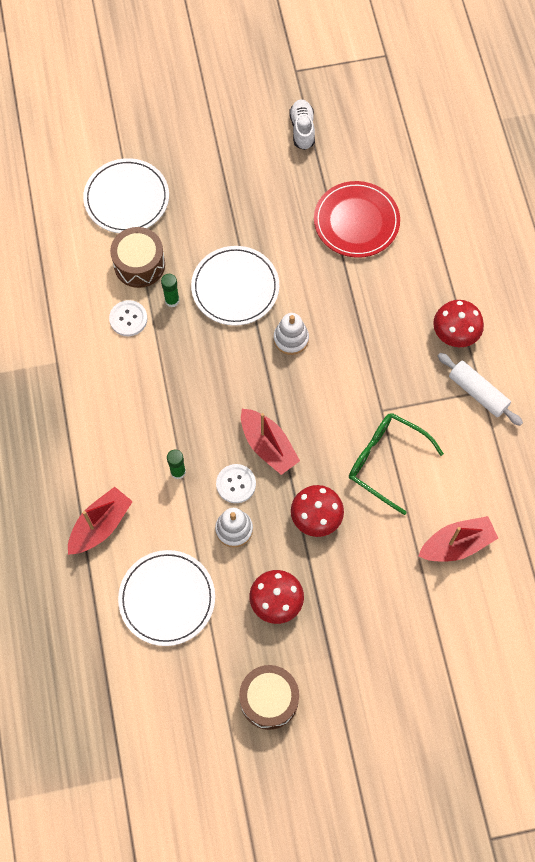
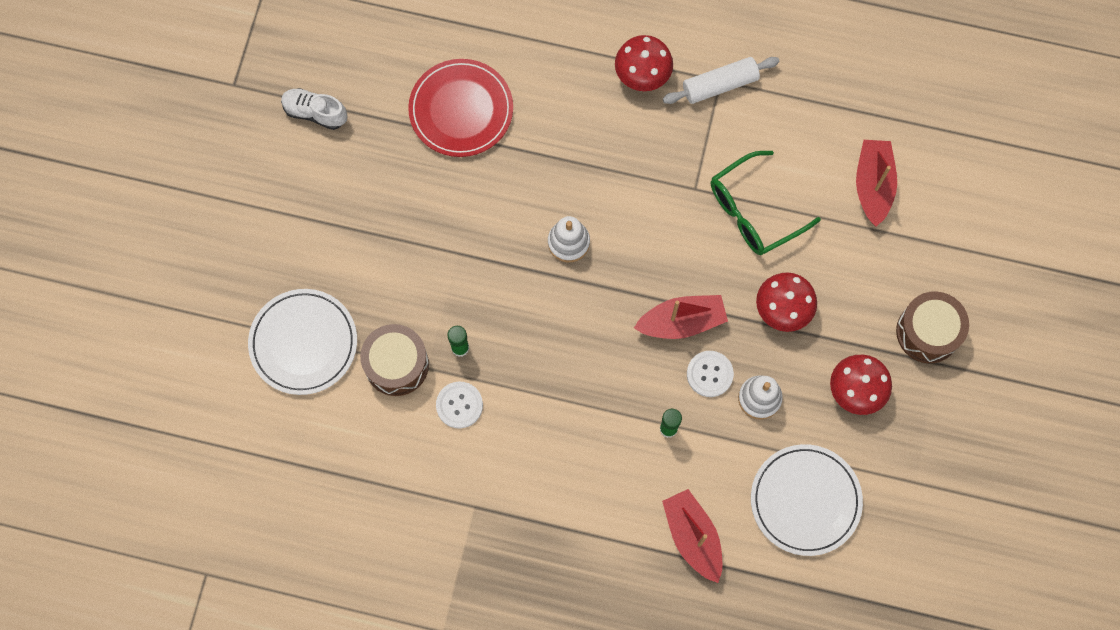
camera: 65 degrees left, 5 degrees up
white plate [191,246,279,326] -> none
brown drum [239,665,299,730] -> brown drum moved to [896,291,969,363]

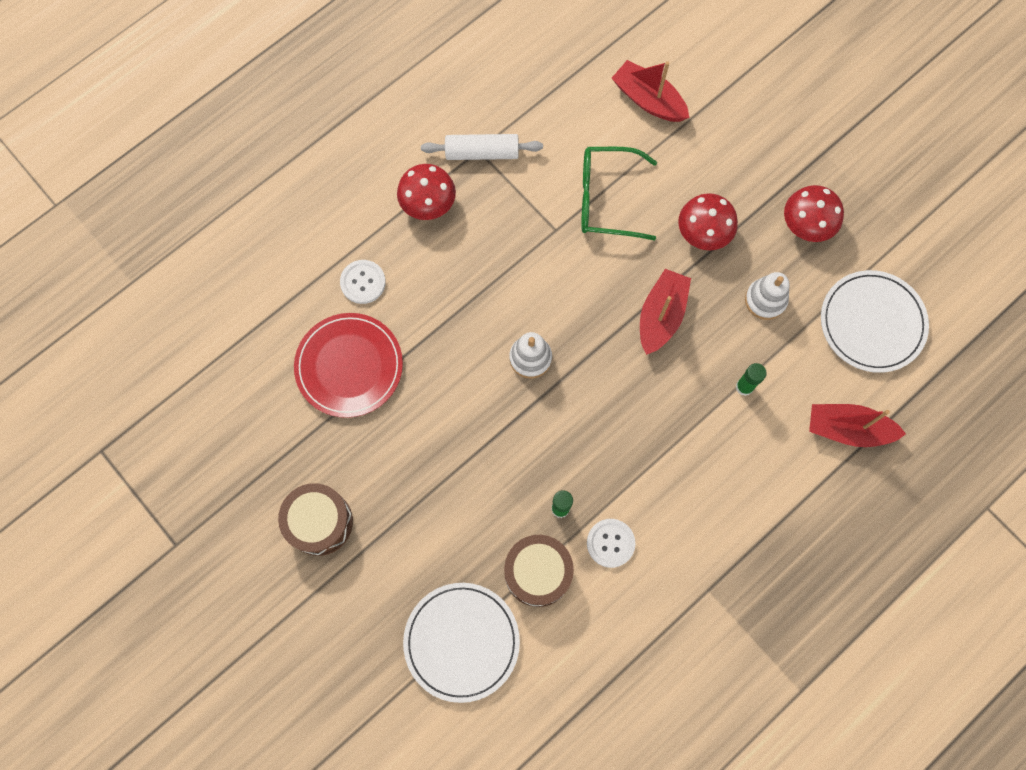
camera: 55 degrees left, 0 degrees up
white shoe [281,88,348,130] -> none
white rolling pin [663,57,780,104] -> white rolling pin turned 75 degrees clockwise [421,134,543,160]
white button [687,351,734,397] -> white button moved to [340,260,386,304]
green glasses [711,151,821,255] -> green glasses turned 90 degrees clockwise [581,147,657,241]
brown drum [896,291,969,363] -> brown drum moved to [278,483,353,556]

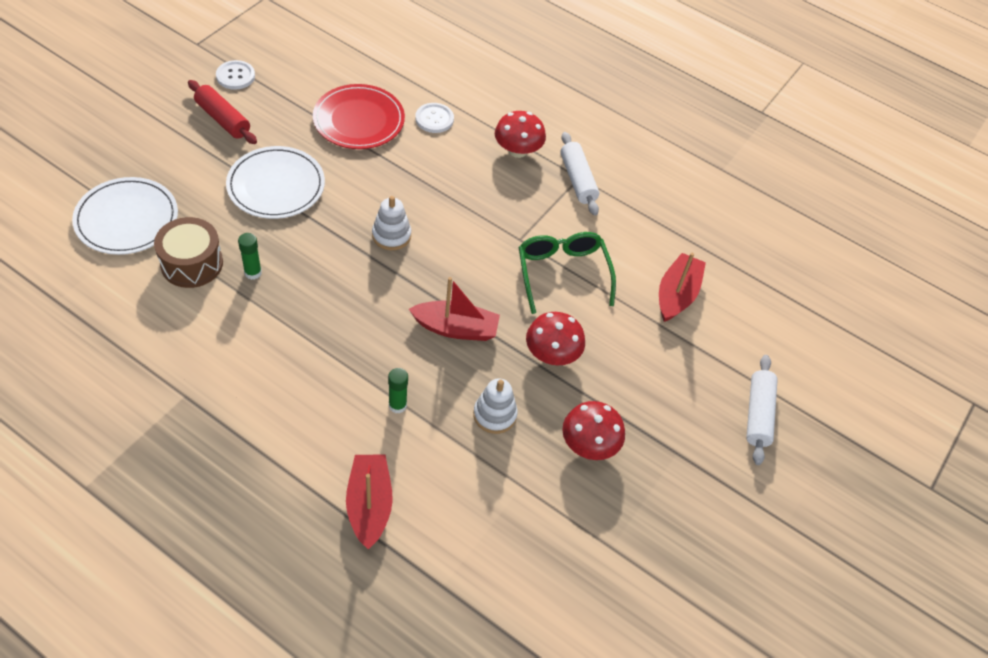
camera: 70 degrees right, 20 degrees down
brown drum [278,483,353,556] -> red rolling pin [188,80,257,144]
white button [587,519,635,568] -> white button moved to [216,60,255,90]
white plate [821,270,929,373] -> white plate moved to [226,146,325,219]
none -> white rolling pin [746,355,778,465]

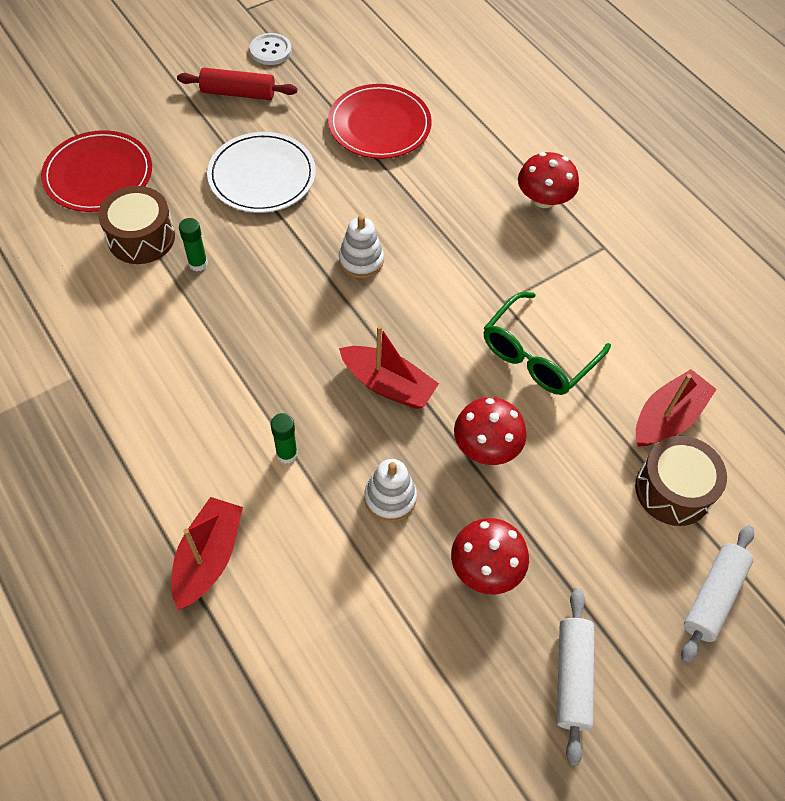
camera: 25 degrees right, 5 degrees up
white plate [72,177,178,255] -> red plate [41,130,152,212]
red rolling pin [188,80,257,144] -> red rolling pin turned 60 degrees counterclockwise [177,68,297,100]
white button [415,103,454,133] -> none
green glasses [519,232,616,314] -> green glasses turned 150 degrees counterclockwise [484,292,611,395]
white rolling pin [560,132,599,216] -> white rolling pin moved to [557,588,594,766]
none -> brown drum [635,436,727,526]

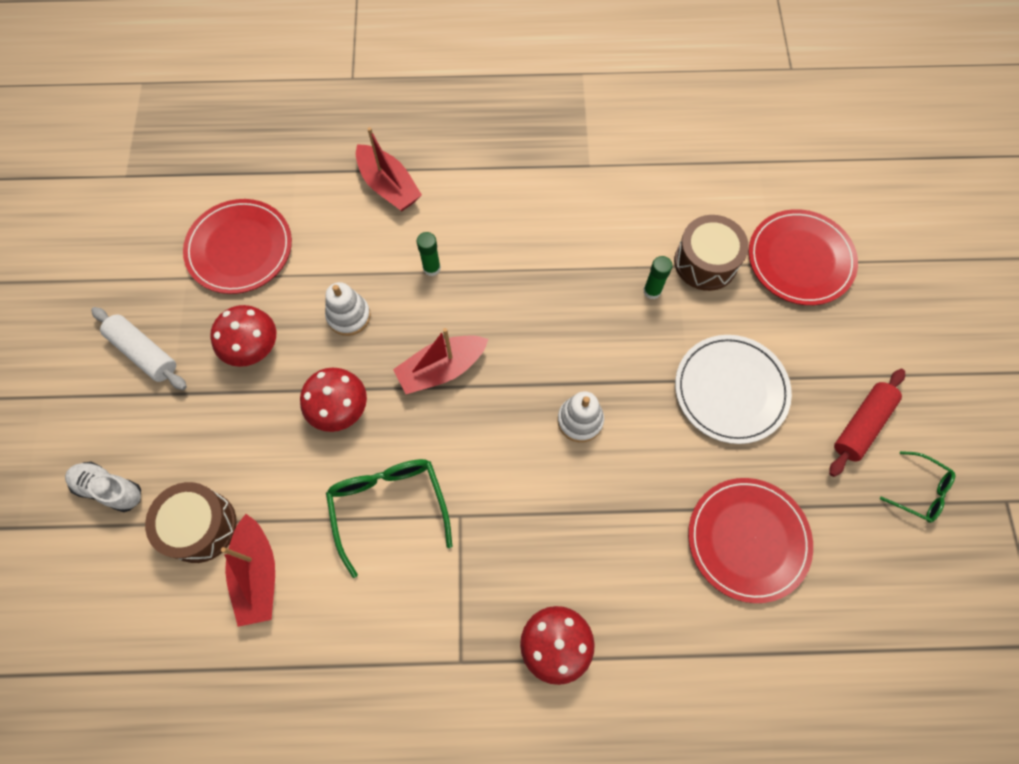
camera: 125 degrees right, 10 degrees up
white button [250,33,292,65] -> green glasses [880,451,955,523]
white rolling pin [681,525,754,664] -> white shoe [65,462,141,512]
none -> red plate [183,199,292,294]

